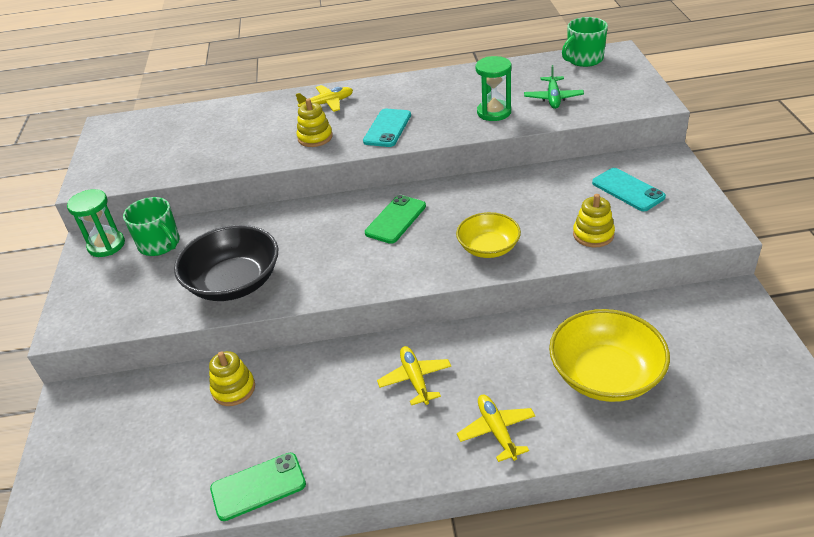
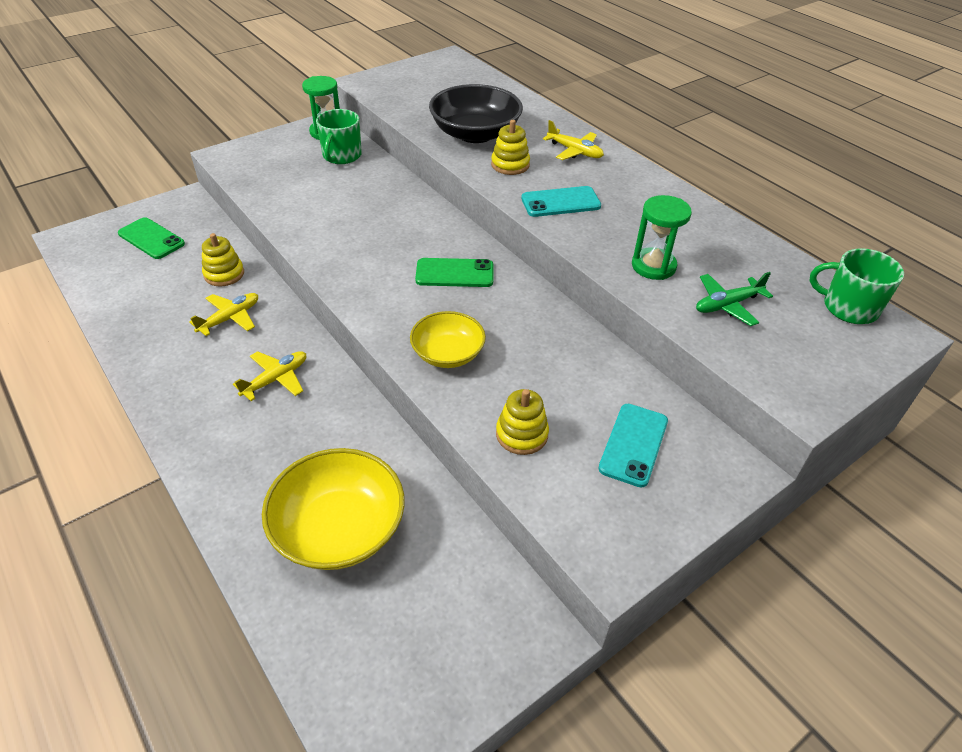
camera: 55 degrees right, 5 degrees up
black bowl [174,225,278,301] -> black bowl moved to [429,84,523,143]
green phone [210,453,306,521] -> green phone moved to [118,217,185,259]
yellow plane [457,395,536,462] -> yellow plane moved to [189,293,258,336]

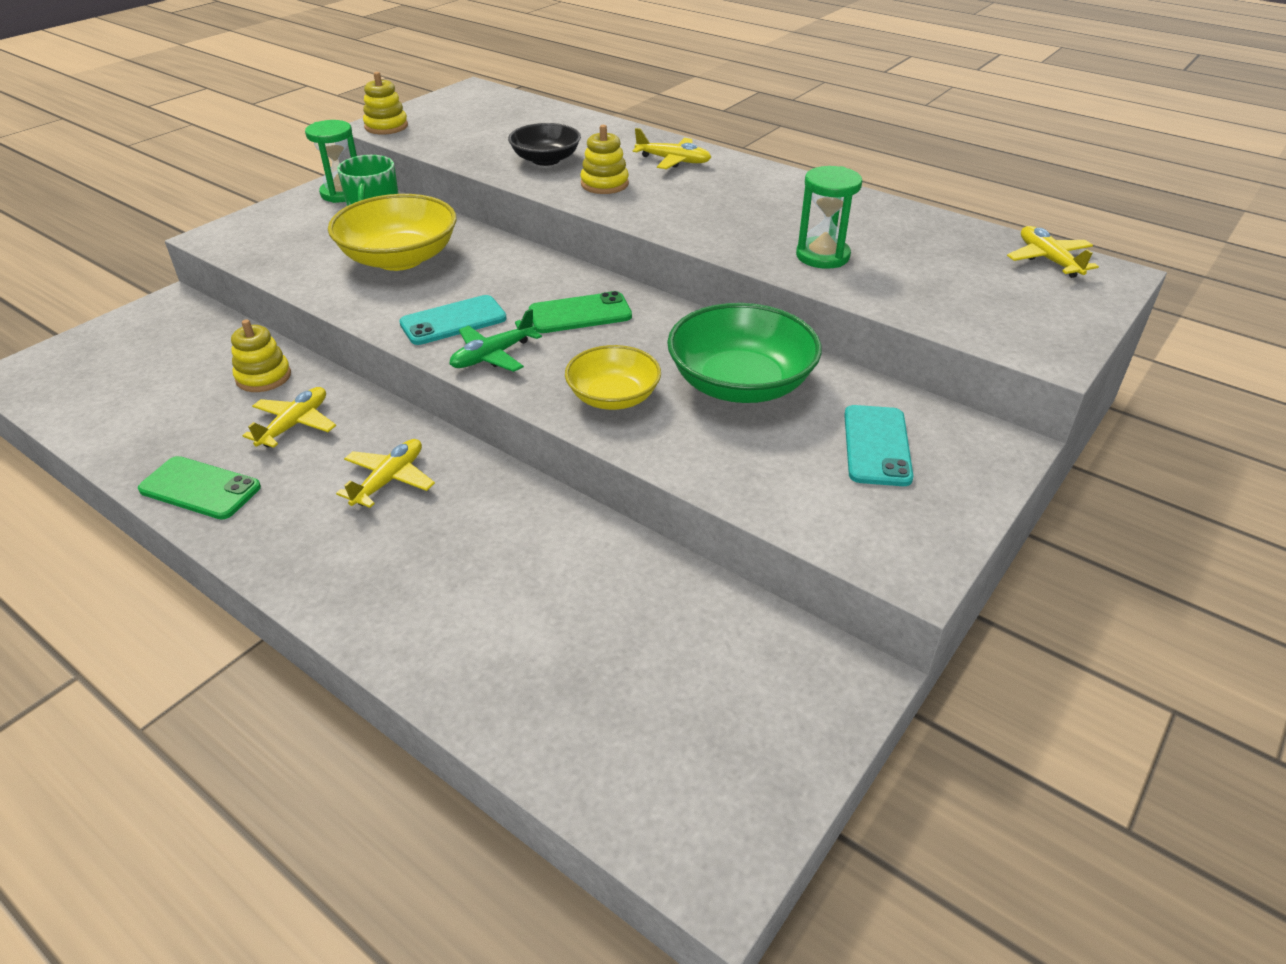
camera: 15 degrees left, 5 degrees down
green phone [118,217,185,259] -> green phone moved to [138,456,261,520]
yellow bowl [262,448,405,570] -> yellow bowl moved to [328,194,457,271]
black bowl [429,84,523,143] -> black bowl [508,123,581,166], size x0.62
yellow stacking toy [496,389,549,455] -> yellow stacking toy moved to [363,72,408,134]
turquoise phone [521,186,601,217] -> turquoise phone moved to [399,295,507,345]
green plane [696,272,773,326] -> green plane moved to [450,309,542,372]
green mug [809,248,904,324] -> yellow plane [1007,226,1099,278]
none -> green bowl [667,303,822,403]

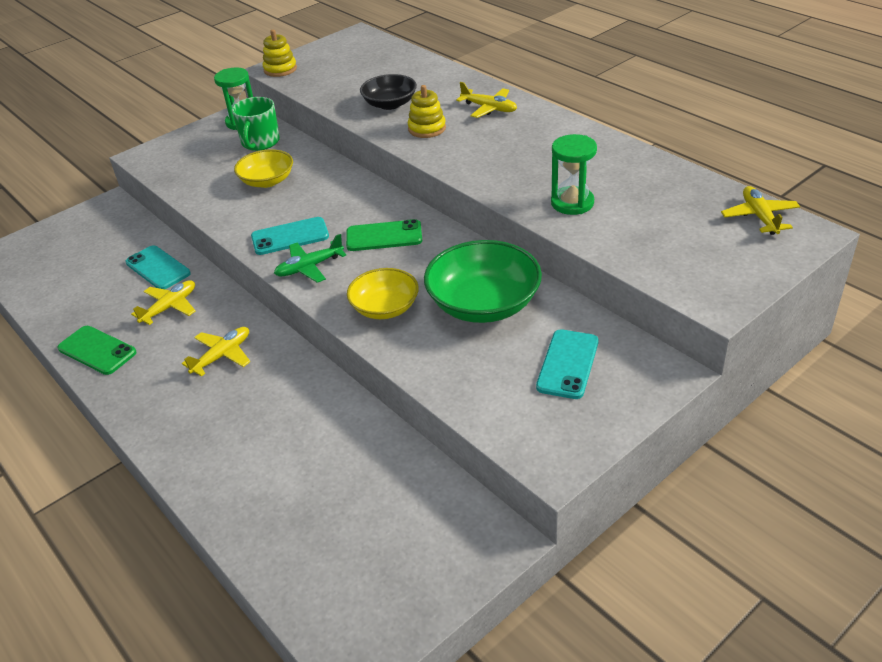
camera: 15 degrees right, 0 degrees up
yellow stacking toy [231,319,291,392] -> turquoise phone [125,245,191,289]
yellow bowl [328,194,457,271] -> yellow bowl [234,149,293,188], size x0.62

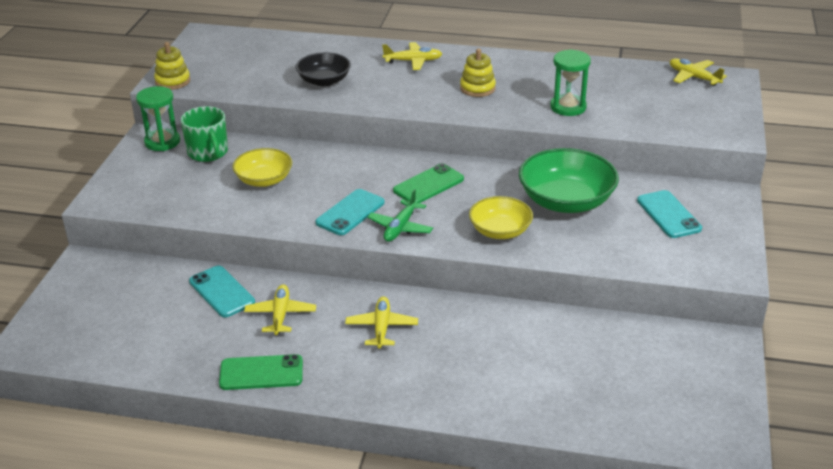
camera: 40 degrees left, 5 degrees down
turquoise phone [125,245,191,289] -> turquoise phone turned 45 degrees clockwise [189,266,255,317]
yellow stacking toy [408,85,446,138] -> yellow stacking toy moved to [460,48,496,97]

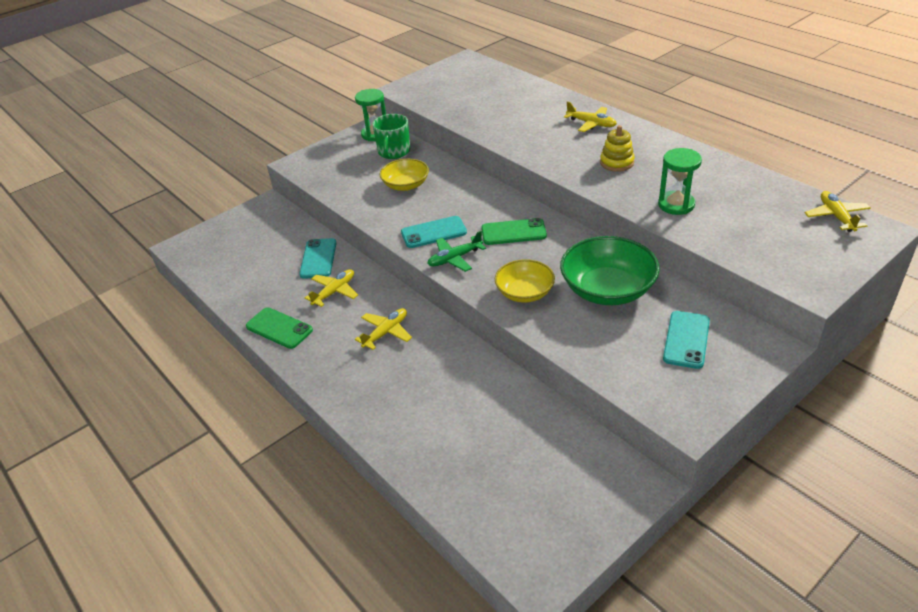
camera: 40 degrees right, 5 degrees up
yellow stacking toy [154,42,190,90] -> none
black bowl [296,52,351,86] -> none

